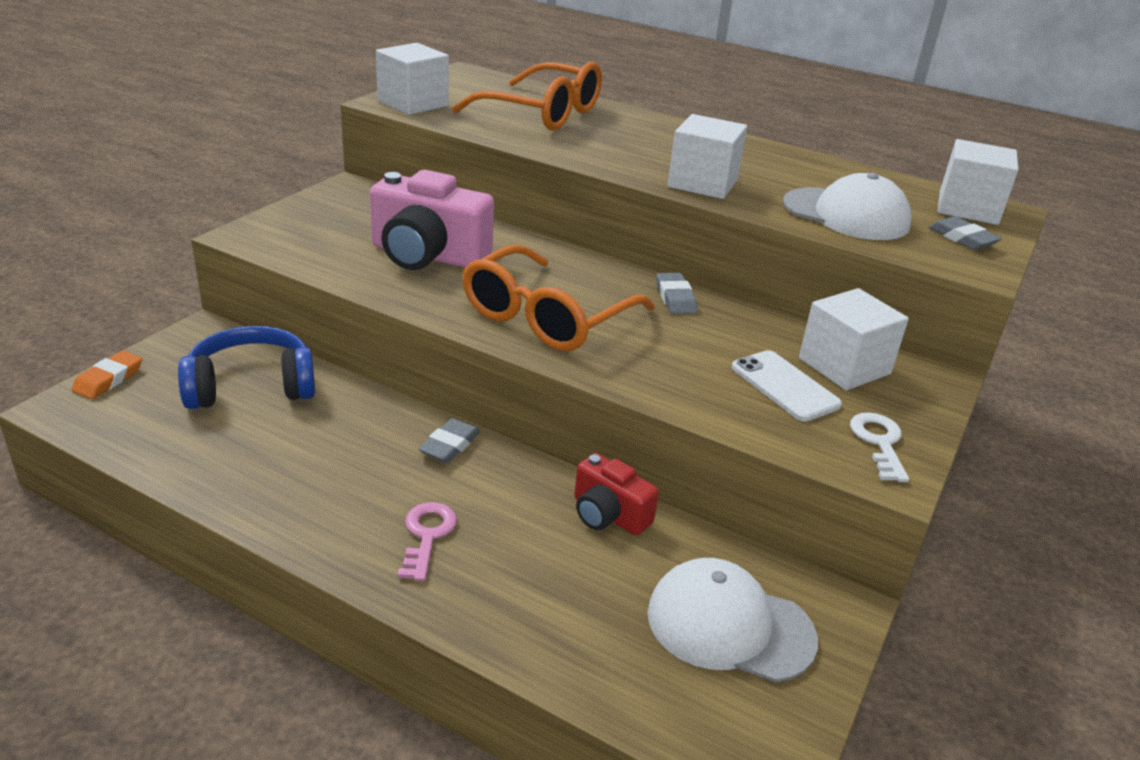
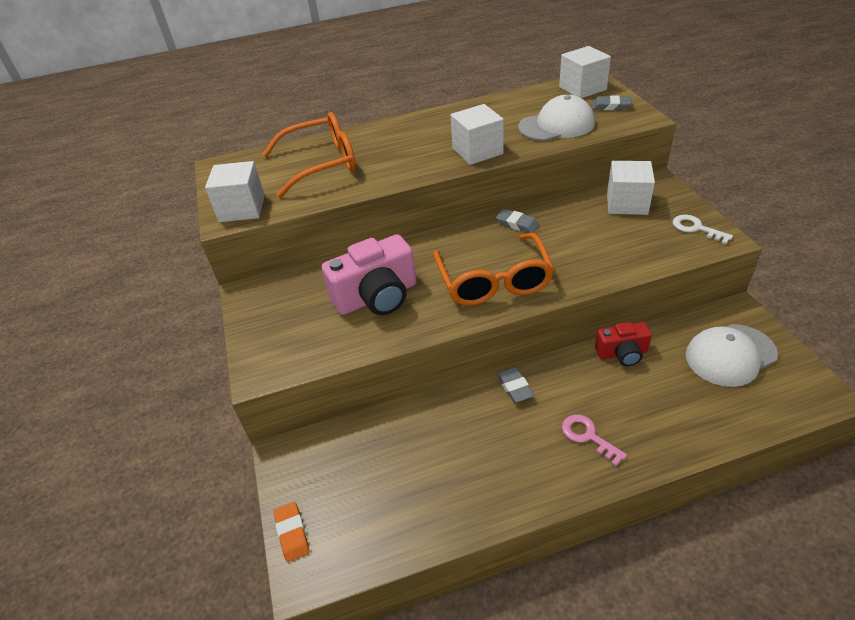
camera: 40 degrees left, 10 degrees up
blue headphones [178,326,315,409] -> none
white phone [732,350,842,422] -> none

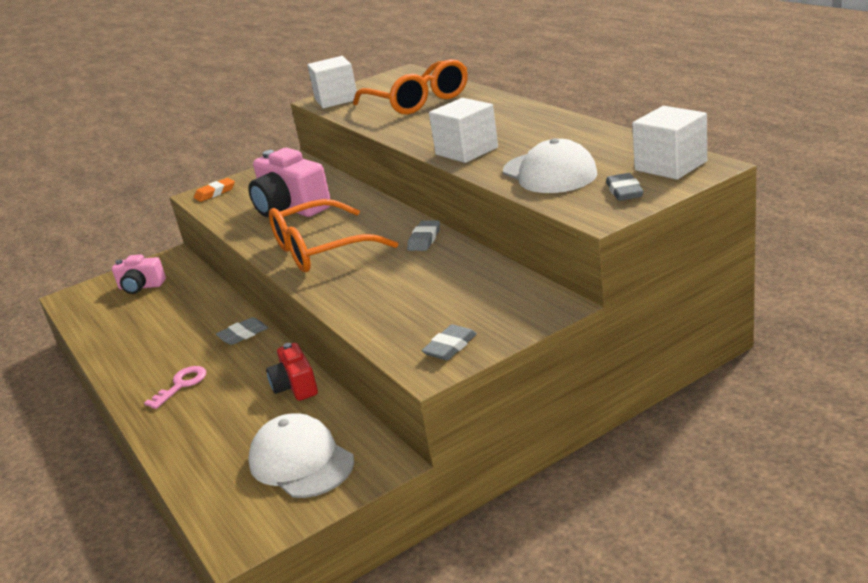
camera: 75 degrees right, 15 degrees down
orange eraser [274,502,310,562] -> orange eraser moved to [194,178,235,202]
white cube [607,161,655,215] -> none
white key [672,215,733,244] -> grey eraser [422,325,477,360]
none -> pink camera [112,254,166,294]

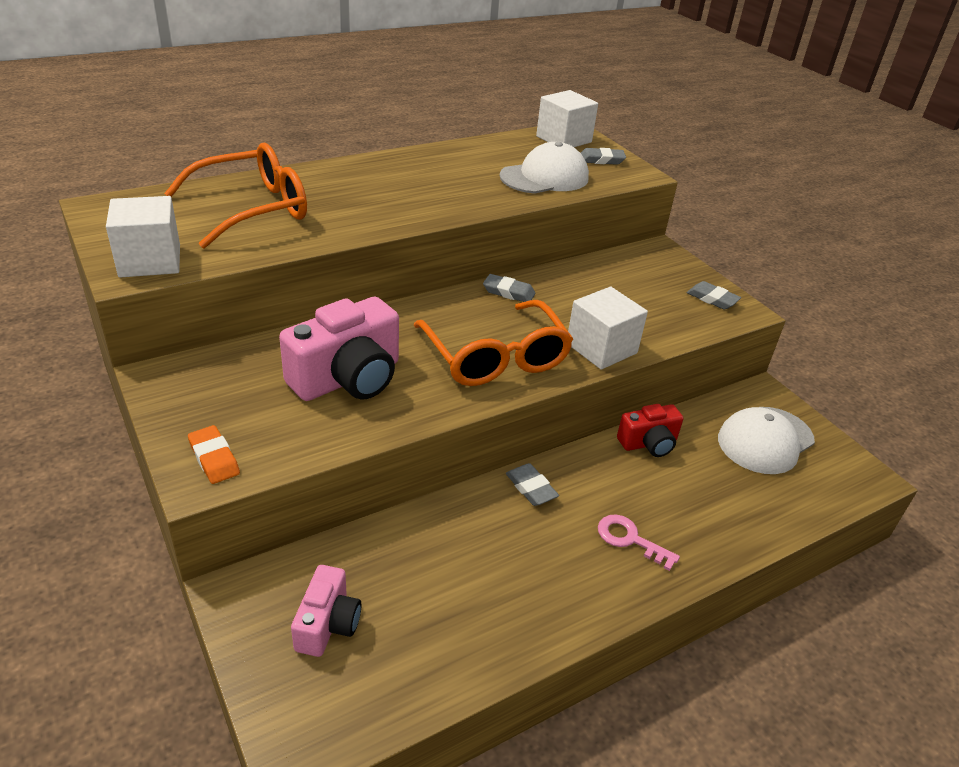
camera: 95 degrees left, 10 degrees up
white cube [429,98,498,163] -> white cube moved to [568,286,648,370]

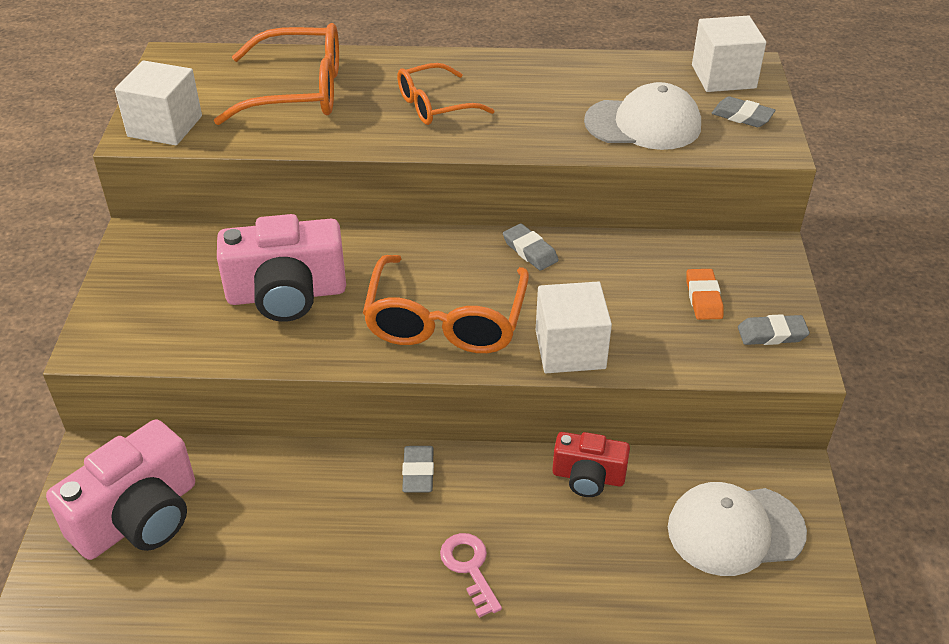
camera: 35 degrees right, 5 degrees up
orange eraser [188,425,240,484] -> orange eraser moved to [686,269,723,320]
pink camera [291,565,361,657] -> pink camera [46,420,195,560], size x1.74
grey eraser [687,281,741,310] -> grey eraser turned 75 degrees counterclockwise [738,314,810,345]
none -> orange glasses [397,63,495,125]

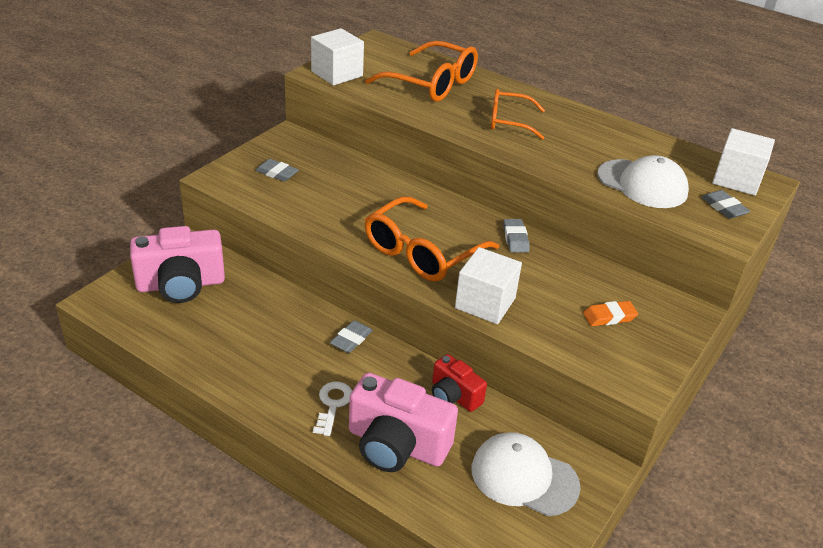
camera: 30 degrees right, 5 degrees down
pink camera [217,214,346,322] -> pink camera moved to [349,373,458,472]
pink key [440,533,502,618] -> white key [313,382,352,436]
orange eraser [686,269,723,320] -> orange eraser turned 45 degrees clockwise [583,301,638,326]
grey eraser [738,314,810,345] -> grey eraser moved to [255,159,299,182]

